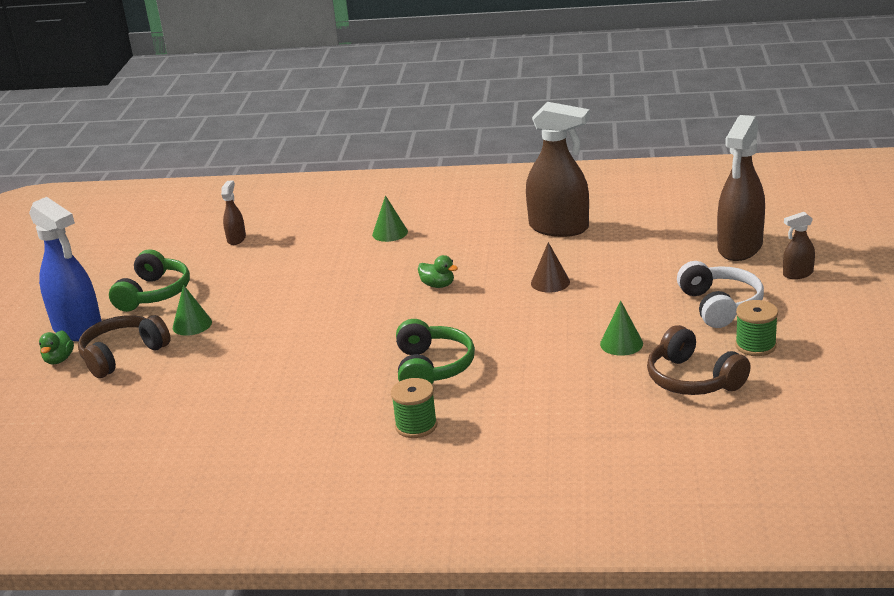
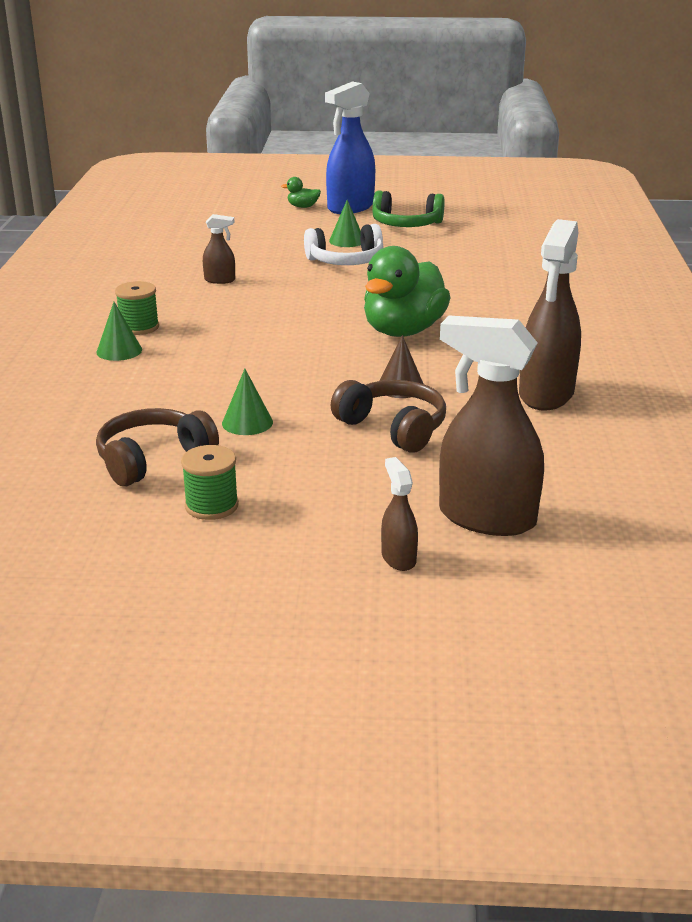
camera: 85 degrees right, 0 degrees up
brown headphones [78,315,171,378] -> brown headphones moved to [331,380,446,453]
brown spray bottle [221,181,246,245] -> brown spray bottle moved to [203,214,235,284]
green cone [372,195,408,242] -> green cone moved to [97,302,142,361]
green headphones [396,319,475,384] -> none
green duck [418,255,458,288] -> green duck [364,246,450,337], size x2.39
white headphones [677,261,764,328] -> white headphones moved to [304,224,384,265]

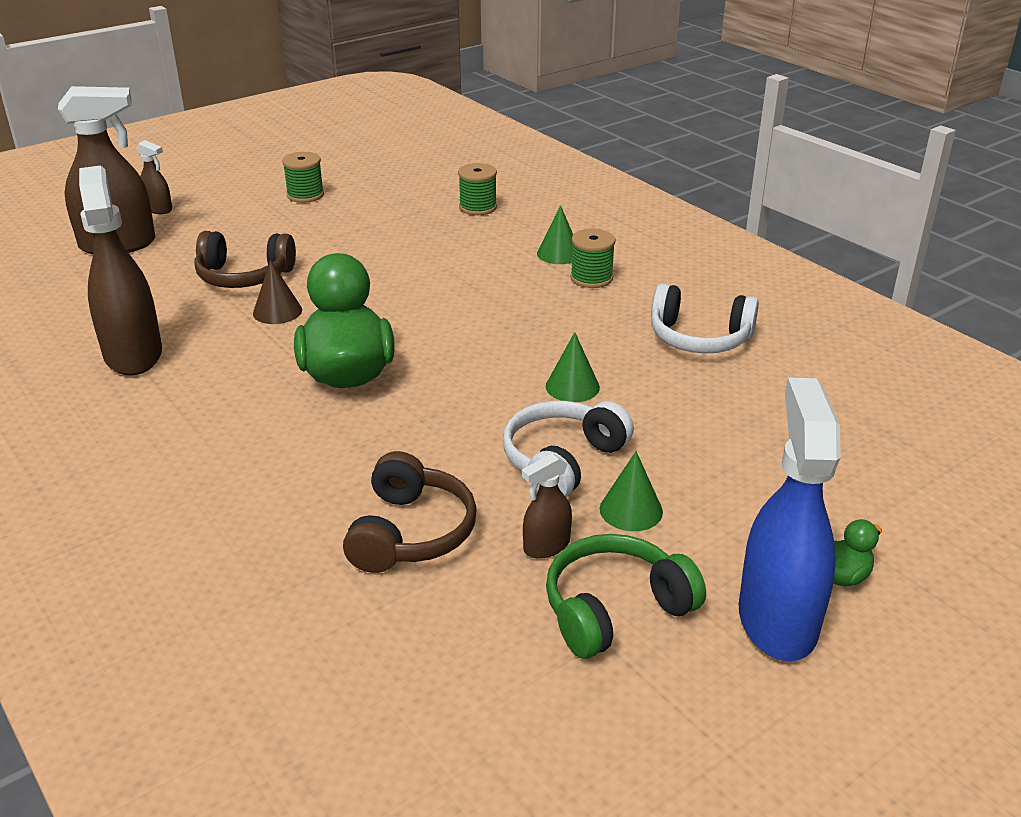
camera: 140 degrees right, 5 degrees up
brown headphones [96,408,219,486] -> brown headphones moved to [343,451,477,573]
brown spray bottle [203,214,235,284] -> brown spray bottle moved to [522,453,572,559]
green cone [222,369,273,435] -> green cone moved to [546,332,600,402]
none -> green spool [458,163,497,215]
none -> white headphones [651,283,759,353]

